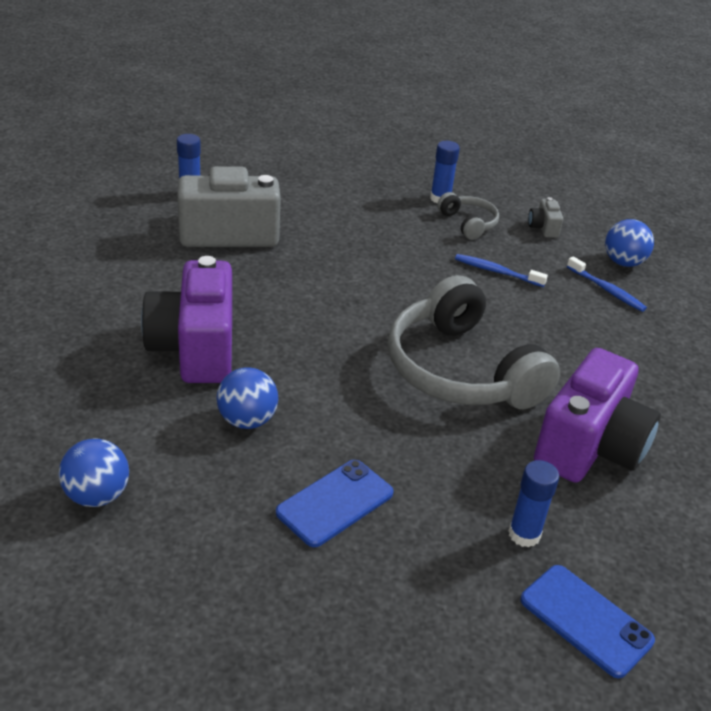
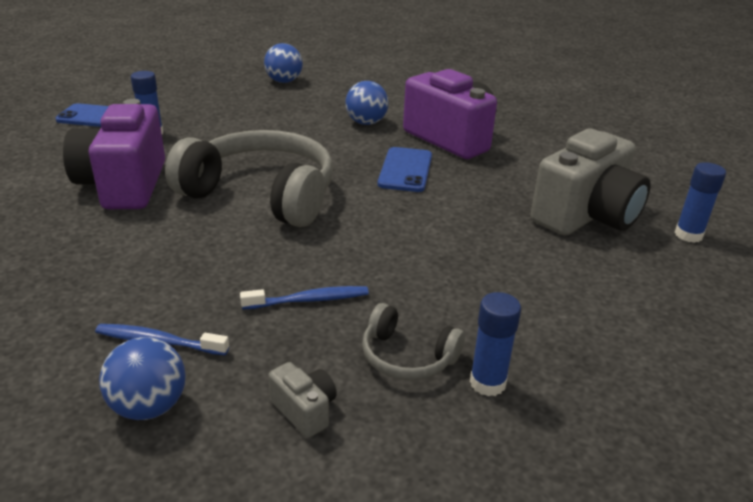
camera: 145 degrees right, 5 degrees down
blue ball [59,438,129,507] -> blue ball moved to [264,43,303,83]
blue phone [276,460,394,547] -> blue phone moved to [378,147,432,192]

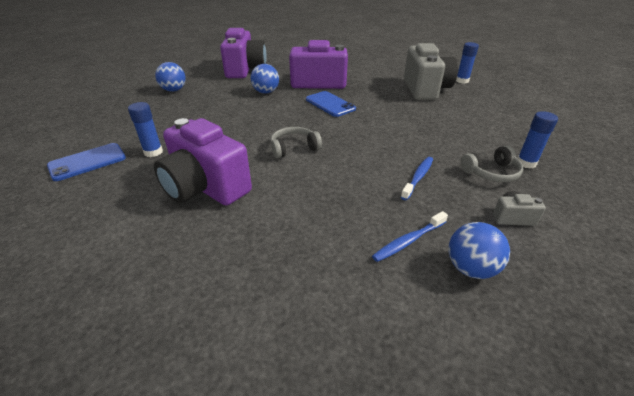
camera: 45 degrees left, 5 degrees up
grey headphones [165,130,333,227] -> grey headphones [270,127,322,159], size x0.46
none -> purple camera [220,28,267,78]

